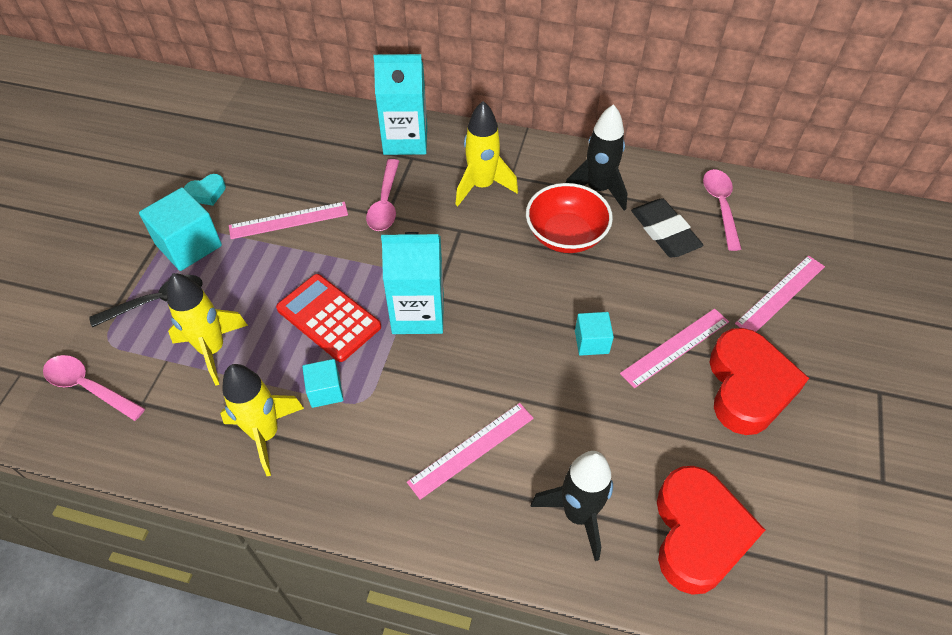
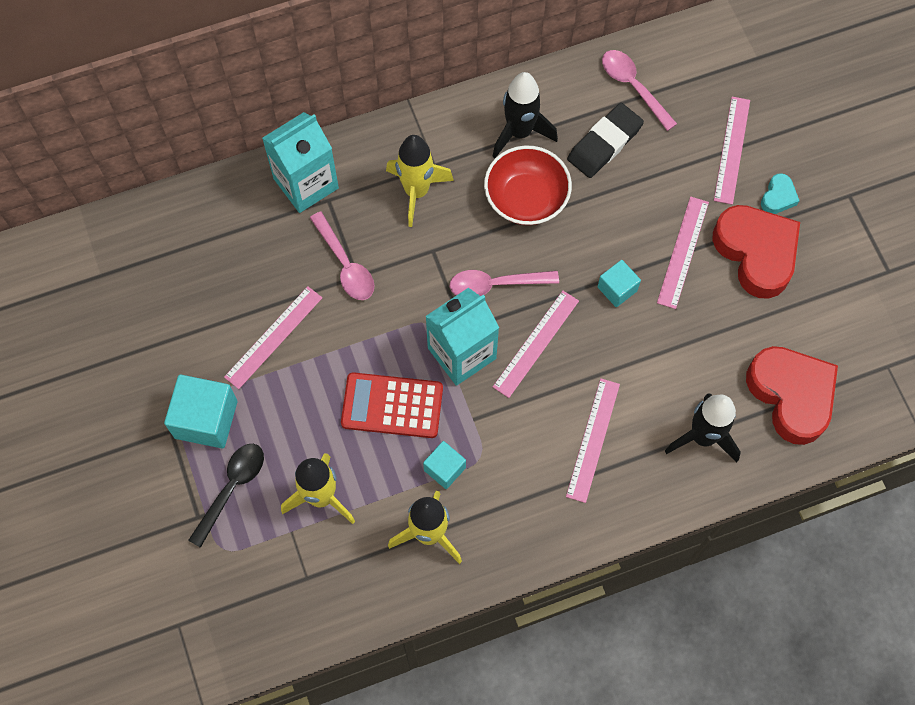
camera: 35 degrees left, 15 degrees up
pink spoon [43,355,145,421] -> pink spoon moved to [449,270,559,296]
turquoise heart [184,174,226,206] -> turquoise heart moved to [761,173,800,214]
black eraser [631,199,704,258] -> black eraser turned 75 degrees counterclockwise [567,103,644,178]
none -> pink ruler [493,291,579,398]

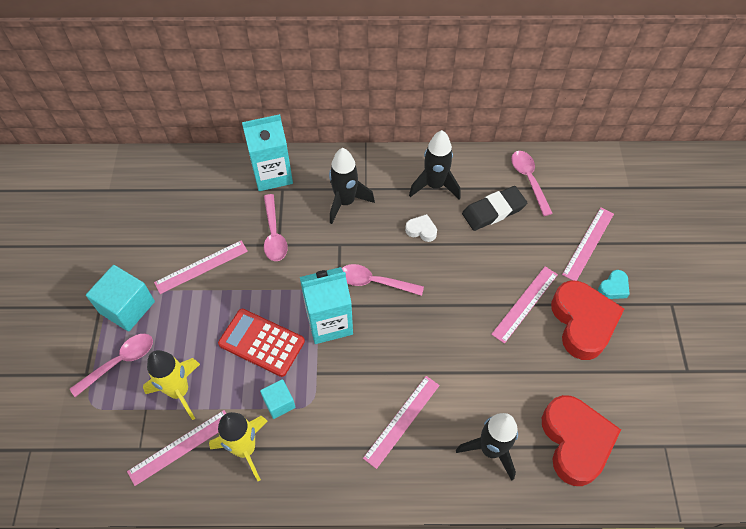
camera: 20 degrees right, 10 degrees down
black spoon [188,444,264,548] -> pink spoon [70,334,153,397]
yellow rocket [386,135,454,227] -> black rocket [329,148,375,224]
red bowl [484,145,572,225] -> white heart [405,214,437,242]
pink ruler [493,291,579,398] -> pink ruler moved to [127,410,227,486]
turquoise cube [598,260,641,307] -> none

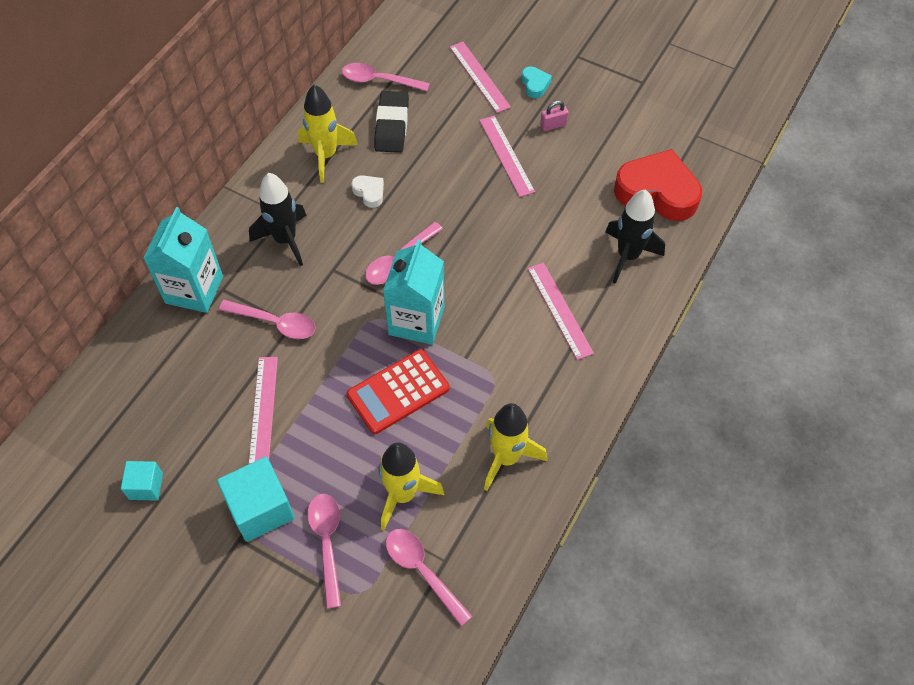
camera: 60 degrees left, 0 degrees up
pink ruler [127,410,227,486] -> none
turquoise cube [260,379,295,419] -> turquoise cube moved to [121,461,163,501]
white heart [405,214,437,242] -> white heart turned 90 degrees clockwise [351,175,384,208]
black rocket [409,130,460,199] -> yellow rocket [298,84,358,183]
red heart [551,281,624,360] -> pink padlock [540,100,569,131]
none -> pink spoon [386,529,472,626]

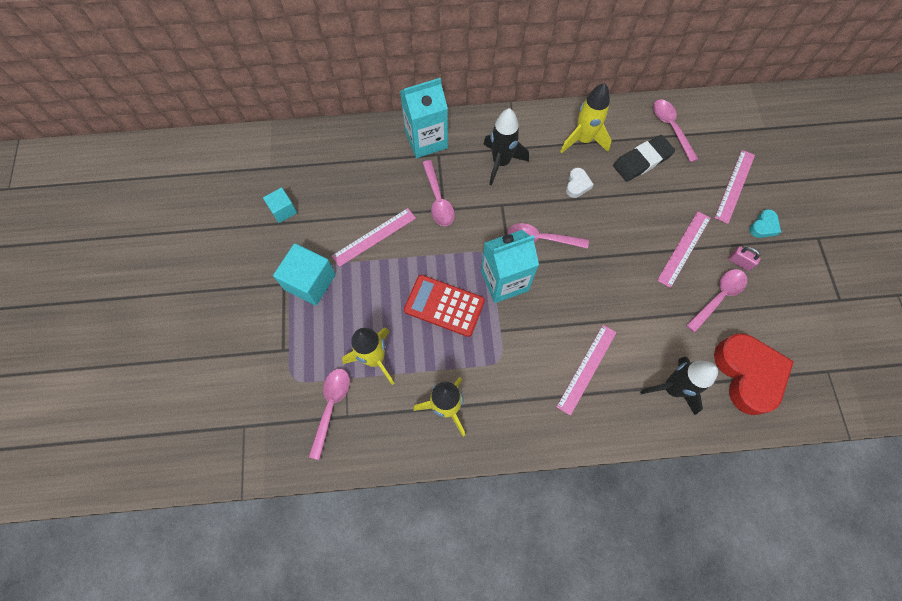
camera: 55 degrees right, 10 degrees up
pink spoon [307,494,341,609] -> pink spoon moved to [686,269,747,333]

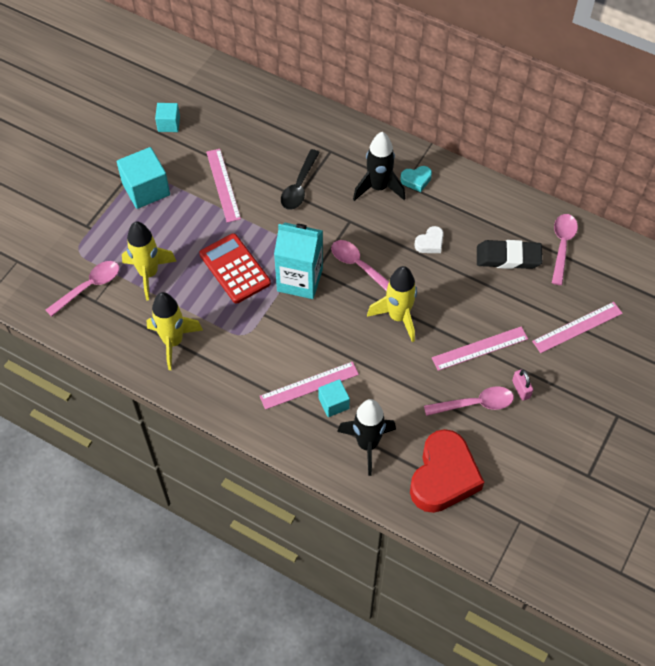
camera: 35 degrees right, 10 degrees down
pink ruler [332,208,416,267] -> pink ruler turned 75 degrees clockwise [206,149,241,222]
turquoise carton [400,78,448,158] -> none
pink spoon [422,160,455,226] -> black spoon [281,149,320,210]
yellow rocket [560,83,612,153] -> yellow rocket moved to [367,266,417,342]
turquoise heart [749,209,781,238] -> turquoise heart moved to [400,166,432,192]
none -> turquoise cube [318,379,350,417]

